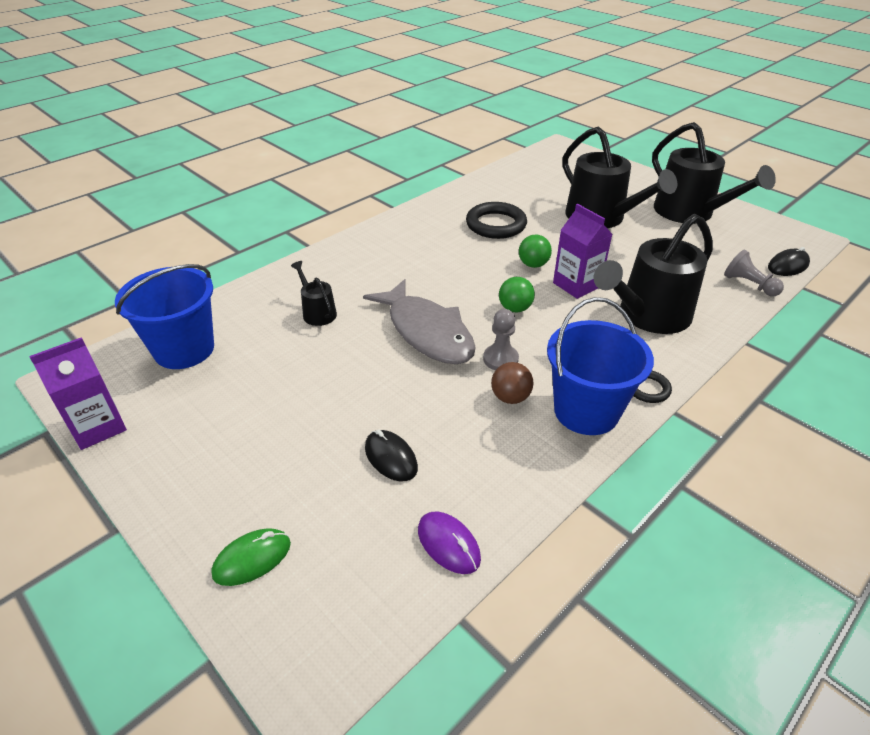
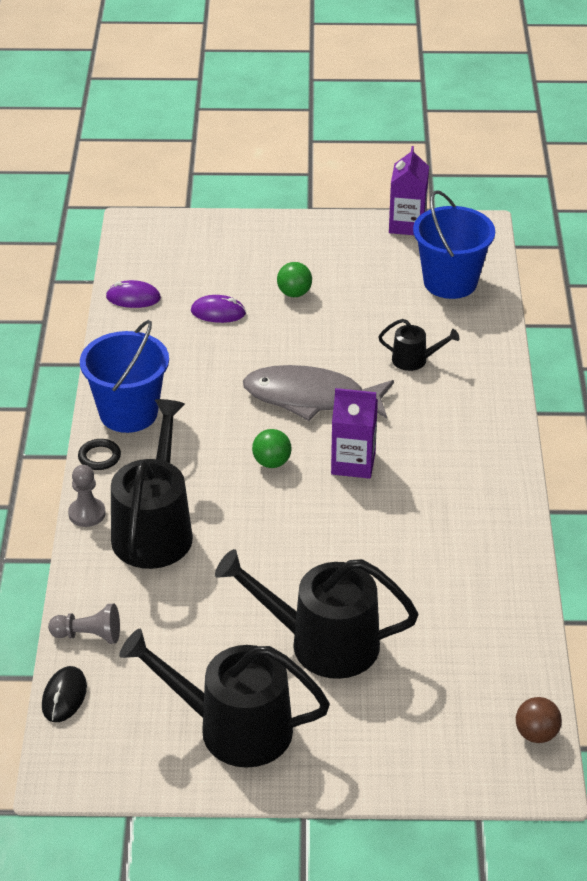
camera: 135 degrees right, 0 degrees up
green mouse [211,528,291,586] -> none
black mouse [365,429,418,481] -> purple mouse [191,295,246,323]
black ring [466,202,527,239] -> none
grey pawn [483,309,519,370] -> grey pawn moved to [68,465,106,527]
brown ball [491,362,533,404] -> brown ball moved to [516,697,562,743]
green ball [519,235,552,268] -> green ball moved to [277,262,312,297]
purple carton [553,204,613,299] -> purple carton moved to [331,388,378,479]

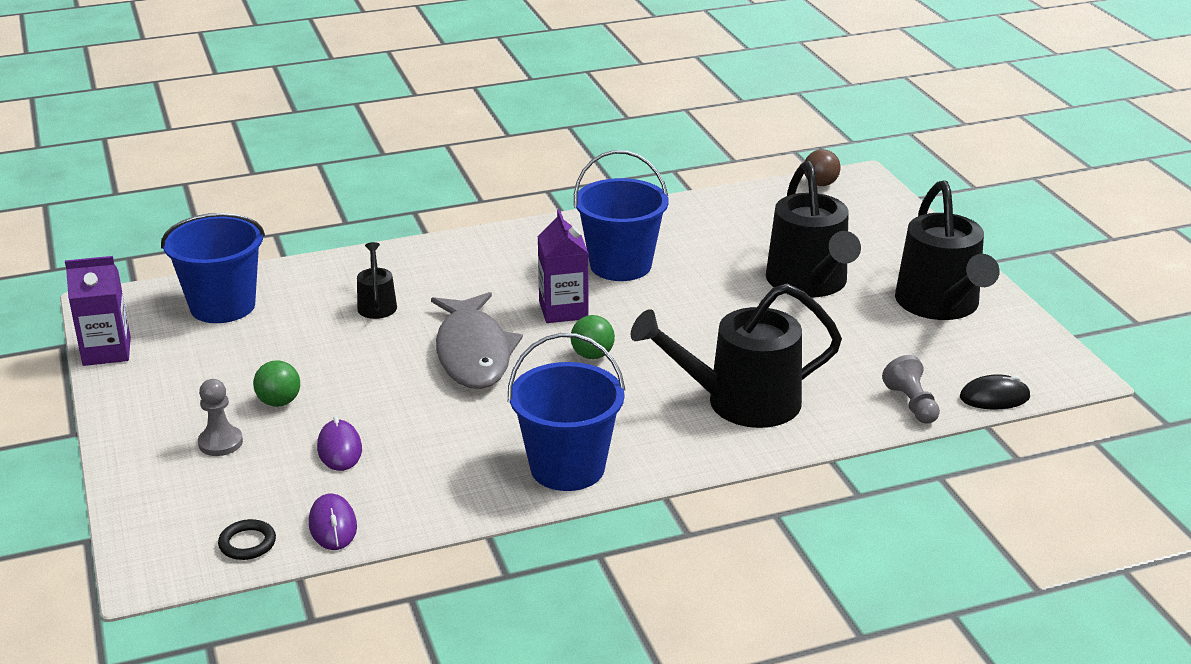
camera: 110 degrees left, 10 degrees down
grey pawn [68,465,106,527] -> grey pawn moved to [198,379,243,456]
black ring [78,439,121,470] -> black ring moved to [218,519,276,560]
none -> blue bucket [574,150,668,281]

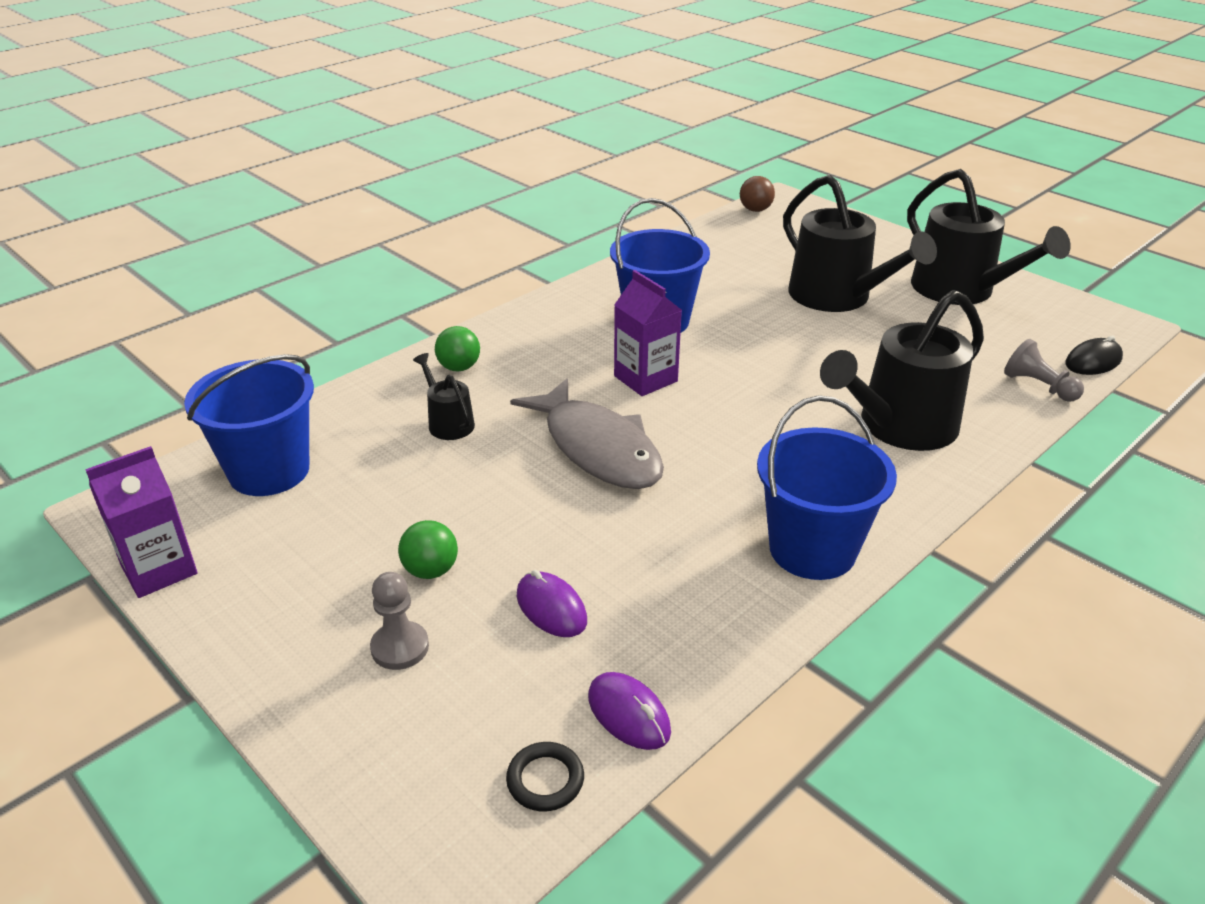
camera: 25 degrees left, 5 degrees up
green ball [570,315,615,359] -> green ball moved to [435,326,480,372]

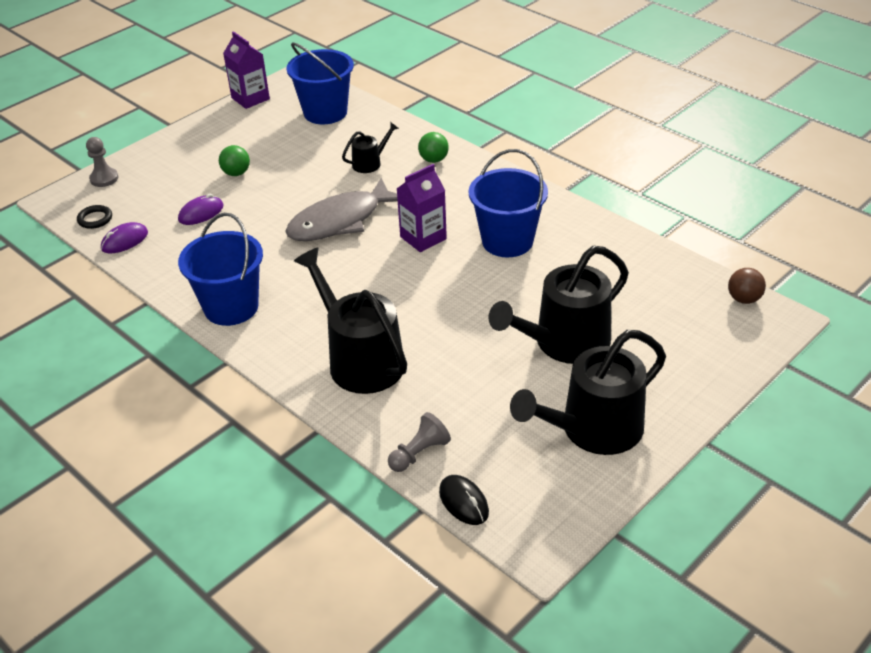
camera: 90 degrees right, 5 degrees up
grey pawn [370,572,429,670] -> grey pawn moved to [86,137,118,187]

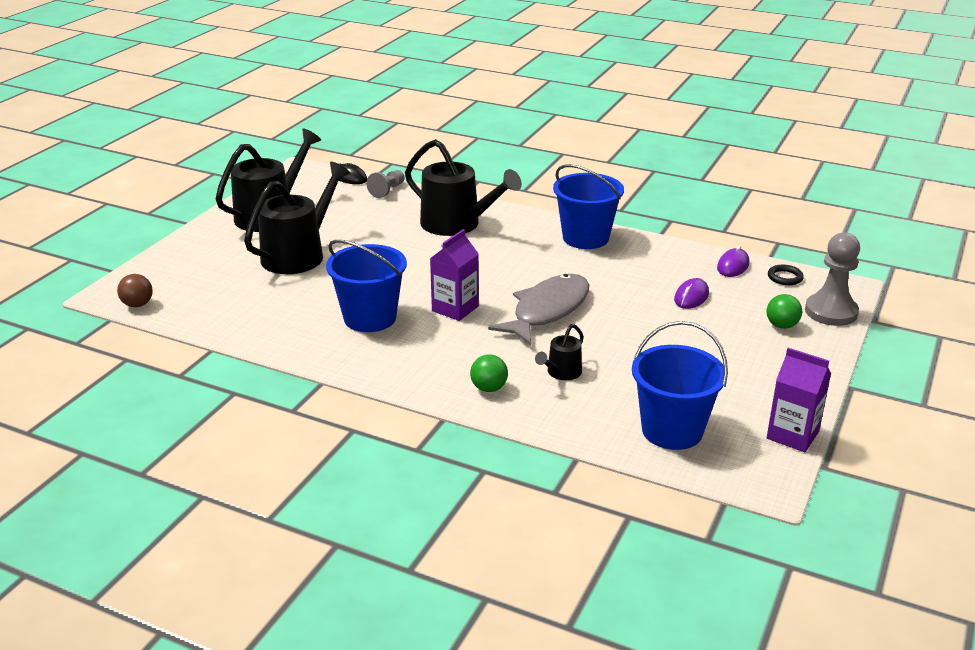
camera: 160 degrees right, 10 degrees down
grey pawn [86,137,118,187] -> grey pawn [805,232,860,326], size x1.66
green ball [219,145,250,176] -> green ball moved to [766,294,802,329]

